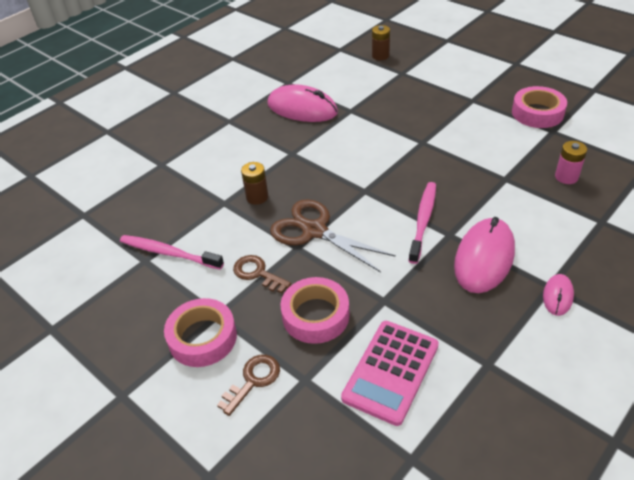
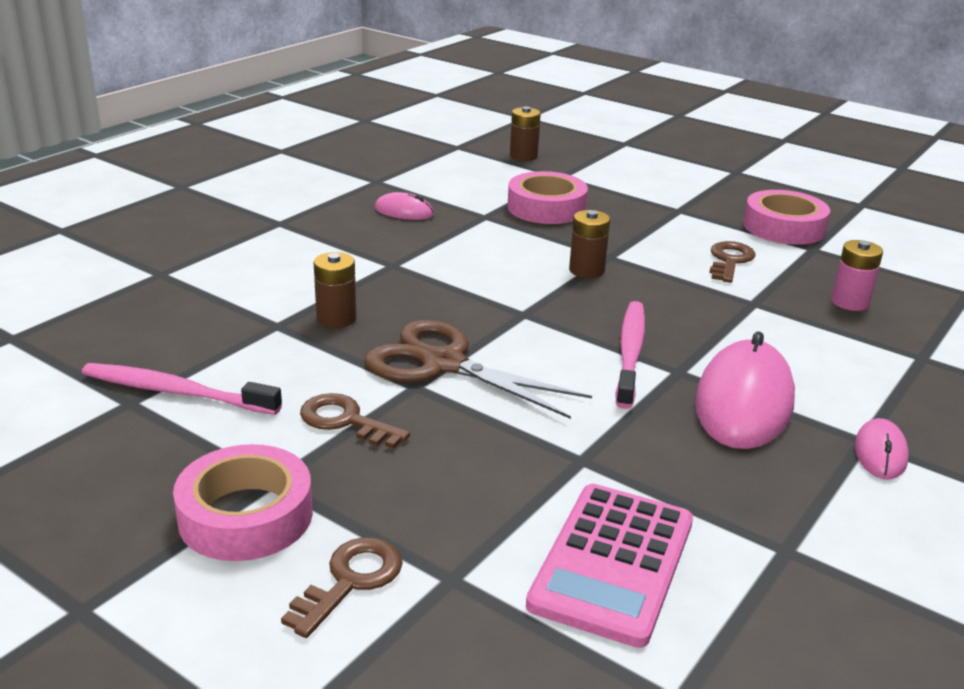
camera: 10 degrees left, 15 degrees down
pink mouse [267,84,338,122] -> pink mouse [375,192,434,220], size x0.50
pink tape [281,277,350,344] -> pink tape moved to [507,171,588,224]
none -> brown battery [569,210,610,278]
none -> brown key [709,241,755,283]

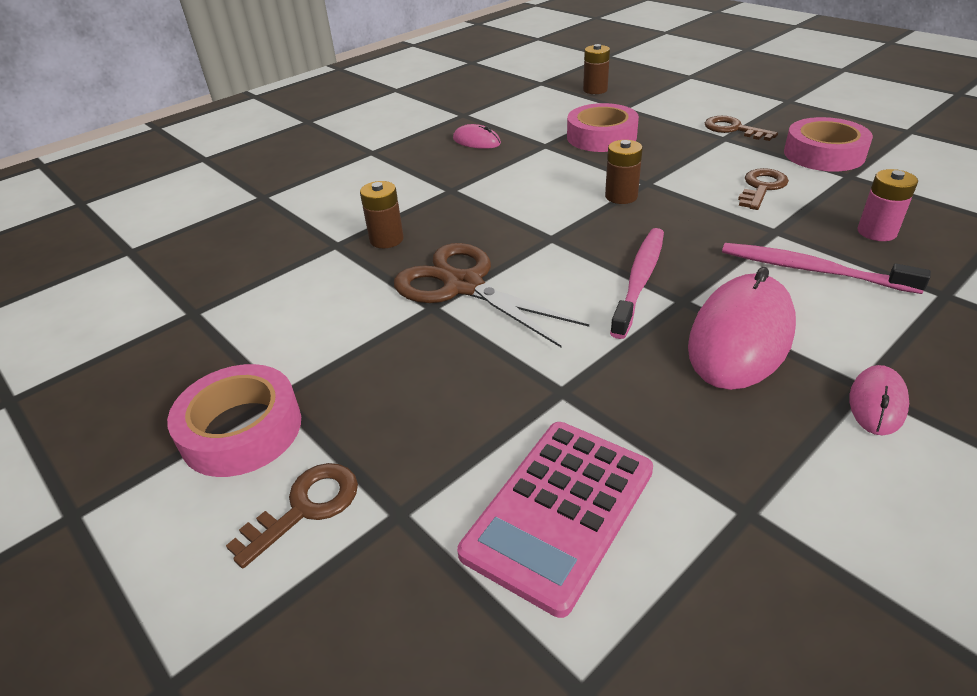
camera: 15 degrees right, 10 degrees up
pink toothbrush [82,363,282,415] -> pink toothbrush moved to [722,243,931,294]
brown key [300,393,410,449] -> brown key moved to [705,116,778,141]

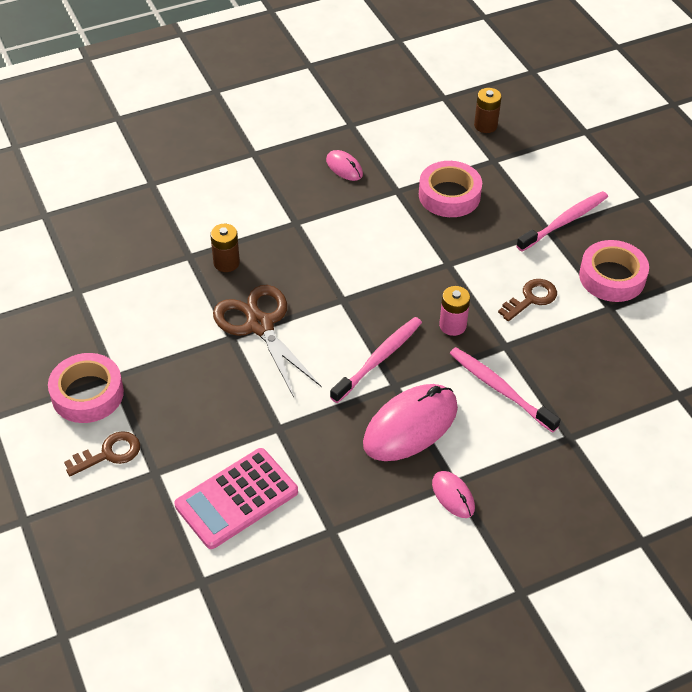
camera: 15 degrees right, 10 degrees up
brown battery [605,140,643,204] -> none
brown key [705,116,778,141] -> pink toothbrush [516,191,608,252]
pink mouse [849,365,909,435] -> pink mouse turned 75 degrees counterclockwise [432,471,475,518]
pink battery [858,169,918,241] -> pink battery moved to [439,286,470,336]

